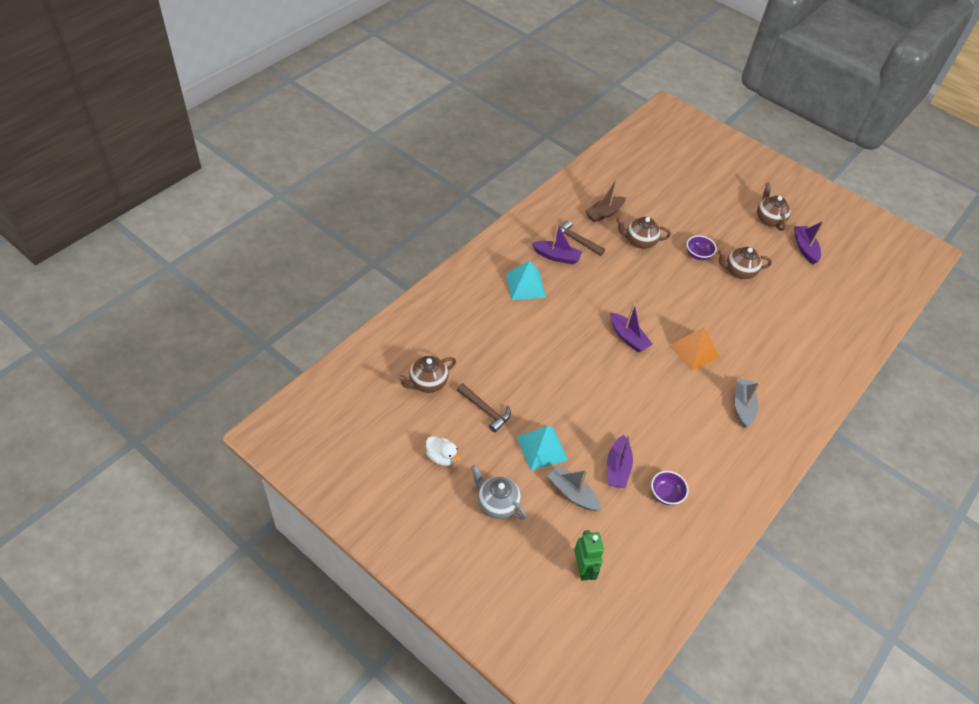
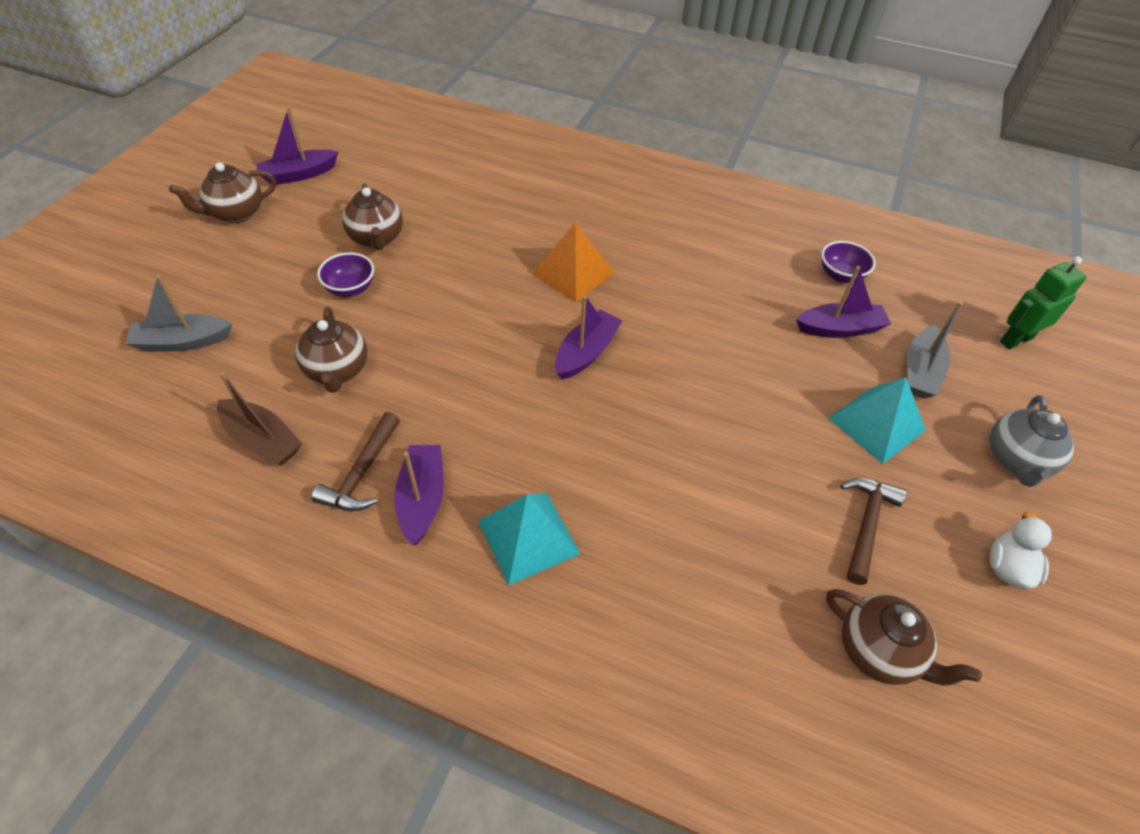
camera: 105 degrees left, 0 degrees up
grey boat [734,379,760,428] -> grey boat moved to [125,275,232,352]

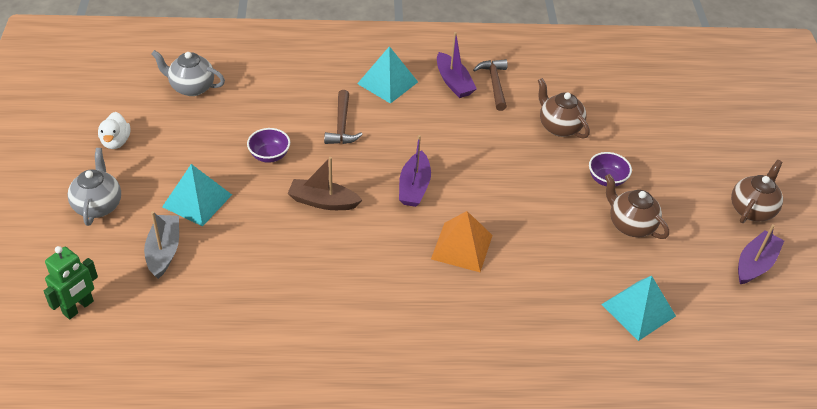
camera: 155 degrees right, 5 degrees down
grey boat [125,275,232,352] -> none
brown boat [217,372,302,466] -> brown boat moved to [288,157,362,210]
purple boat [796,266,891,338] -> none
purple bowl [821,241,876,283] -> purple bowl moved to [247,128,290,163]
brown teapot [826,589,982,686] -> grey teapot [151,50,225,96]
brown hammer [841,478,907,585] -> brown hammer moved to [324,90,363,144]
none -> turquoise pyramid [601,276,676,341]

